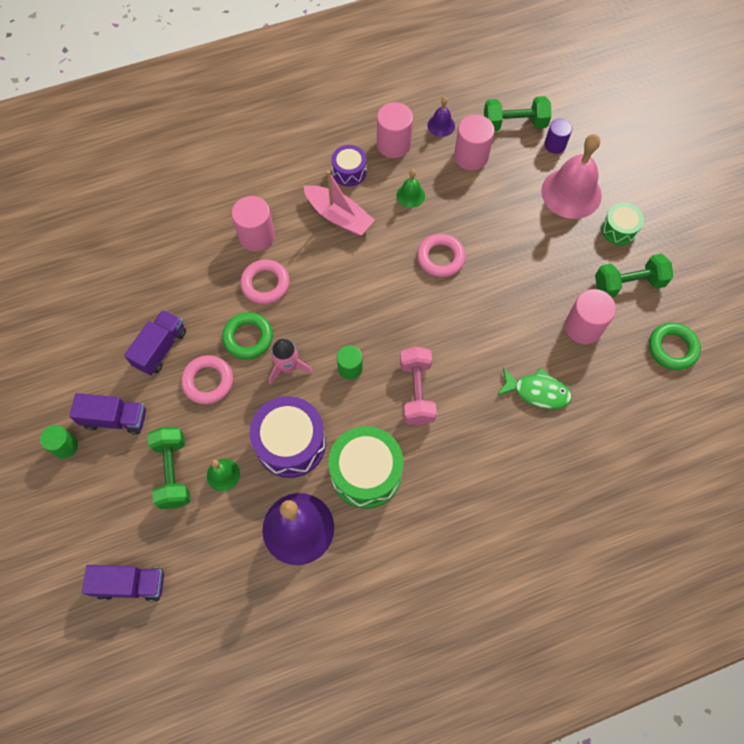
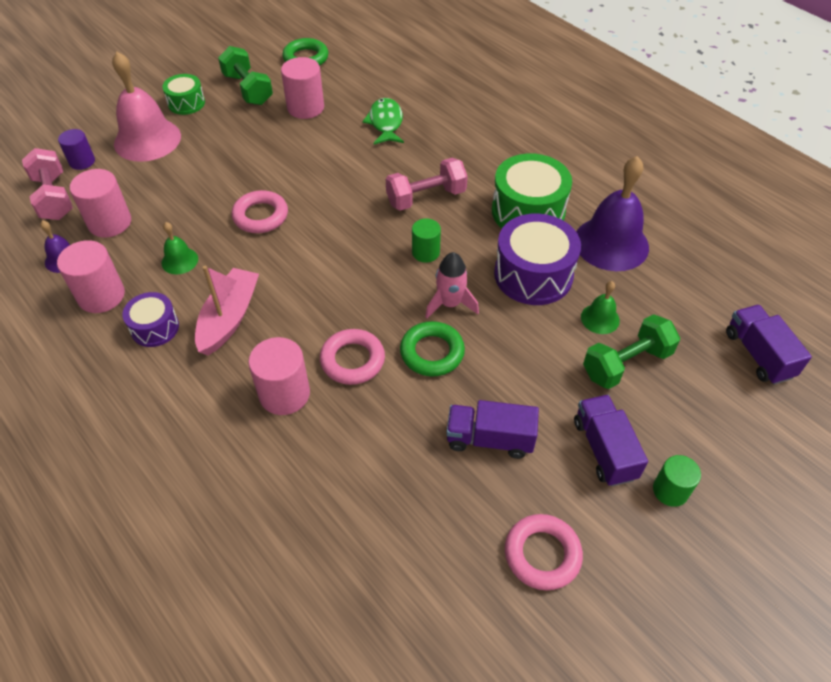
camera: 110 degrees left, 15 degrees down
pink ring [181,355,233,404] -> pink ring moved to [505,514,583,591]
green dumbbell [484,96,551,131] -> pink dumbbell [22,148,73,220]

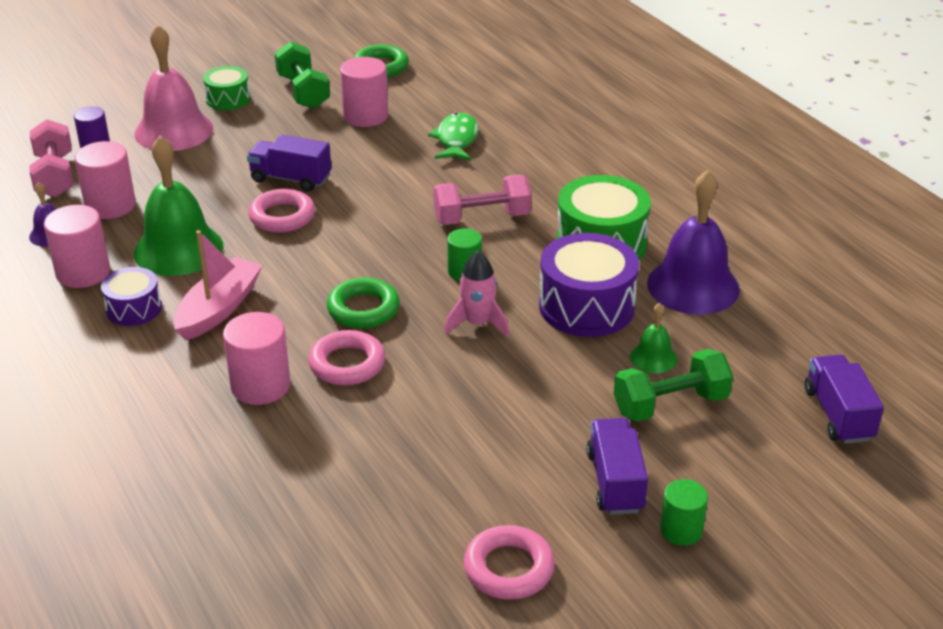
camera: 10 degrees right, 15 degrees down
green bell [162,222,198,274] -> green bell [134,136,224,276], size x2.09
green ring [400,321,465,376] -> green ring moved to [327,277,400,329]
purple truck [446,400,539,459] -> purple truck moved to [247,134,331,192]

